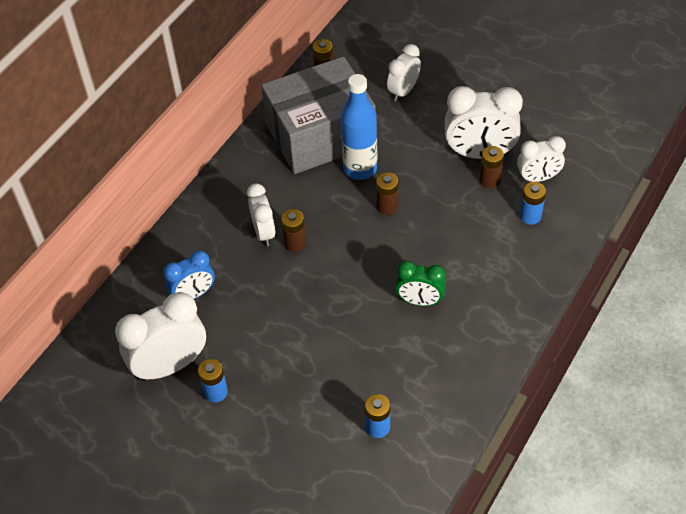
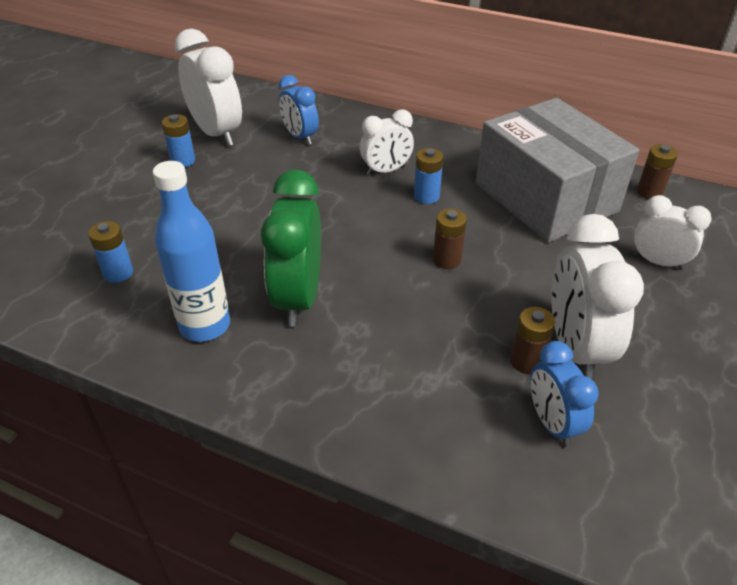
camera: 80 degrees right, 10 degrees down
brown battery [281,209,306,252] -> none
blue bottle [341,74,377,180] -> blue bottle moved to [153,161,230,342]
green clock [395,261,446,306] -> green clock [261,169,321,327], size x1.64
white clock [517,136,566,182] -> blue clock [530,341,599,447]
blue battery [520,182,546,225] -> blue battery moved to [414,148,443,204]

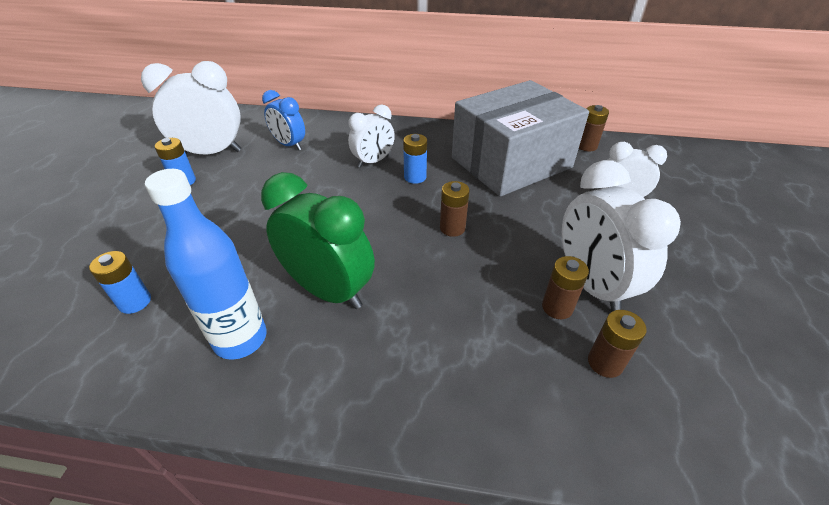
camera: 15 degrees left, 0 degrees up
white clock [174,29,242,146] -> white clock turned 45 degrees counterclockwise [141,61,241,154]
green clock [261,169,321,327] -> green clock turned 135 degrees clockwise [261,172,375,309]
grey box [476,98,639,243] -> grey box turned 75 degrees counterclockwise [452,80,589,197]
blue clock [530,341,599,447] -> brown battery [588,310,646,378]

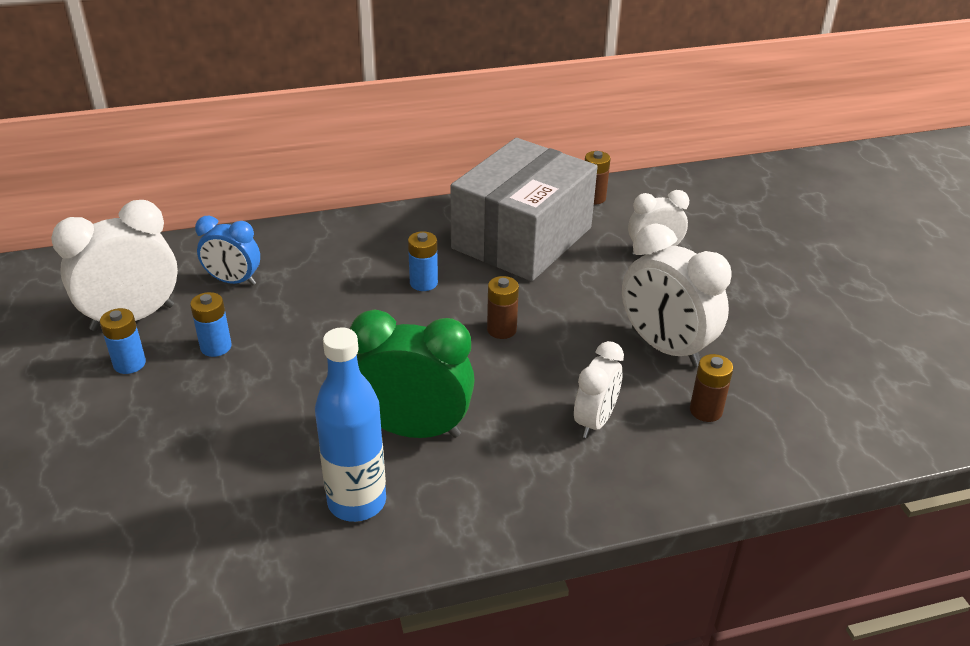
camera: 25 degrees left, 5 degrees down
blue battery [89,251,151,314] -> blue battery moved to [190,292,232,357]
white clock [348,105,395,168] -> white clock moved to [574,341,624,438]
brown battery [542,256,589,319] -> none

